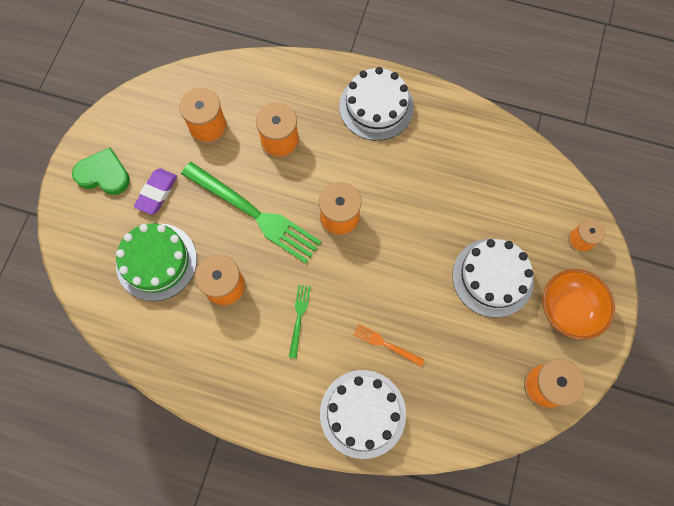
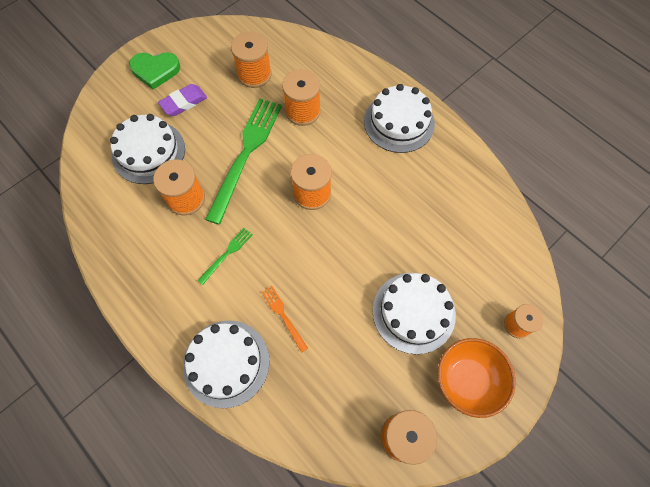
camera: 30 degrees right, 5 degrees down
green heart [72,148,130,195] -> green heart turned 135 degrees clockwise [129,52,180,90]
green cake [116,223,197,301] -> white cake [110,114,185,184]
green fork [181,162,321,264] -> green fork turned 135 degrees counterclockwise [205,99,282,225]

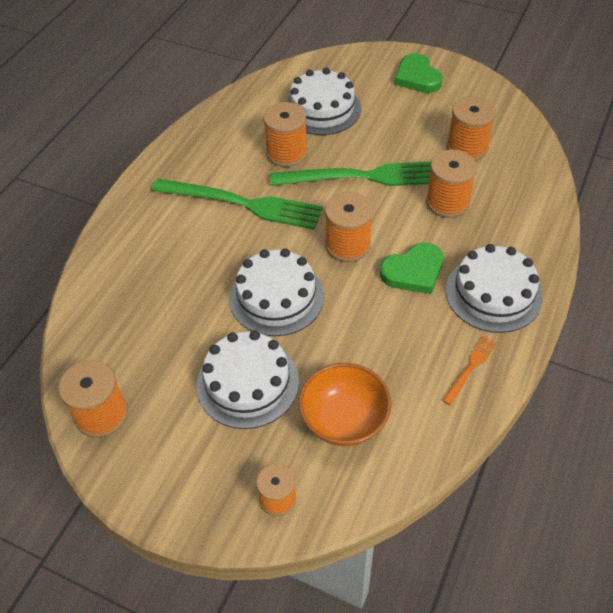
camera: 70 degrees right, 15 degrees down
purple eraser [158,84,207,116] -> none
white cake [183,320,270,408] -> white cake moved to [229,249,324,336]
green fork [197,228,253,285] -> green fork [151,178,323,230], size x2.26
orange fork [262,286,308,353] -> orange fork moved to [442,335,497,405]
orange bowl [438,338,516,418] -> orange bowl moved to [299,363,392,446]
none -> green heart [380,243,443,294]

